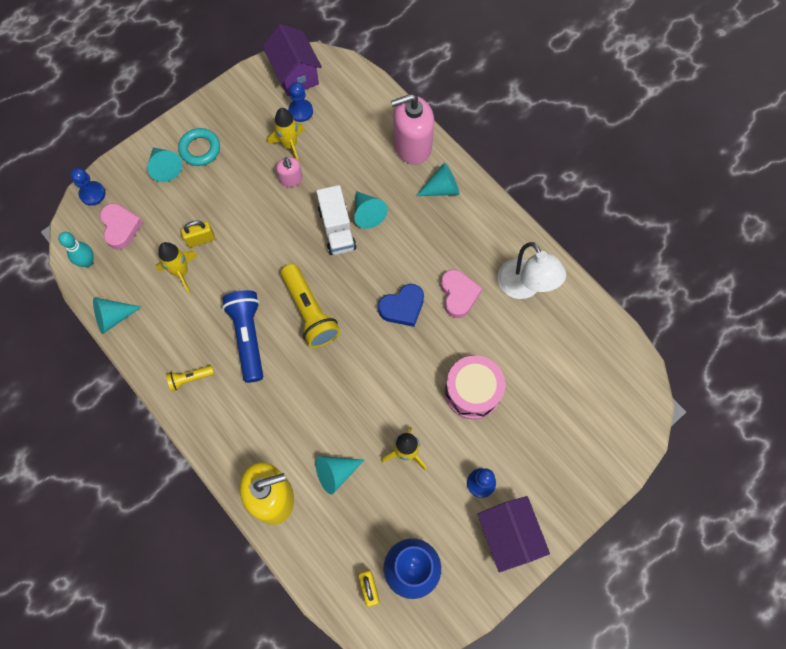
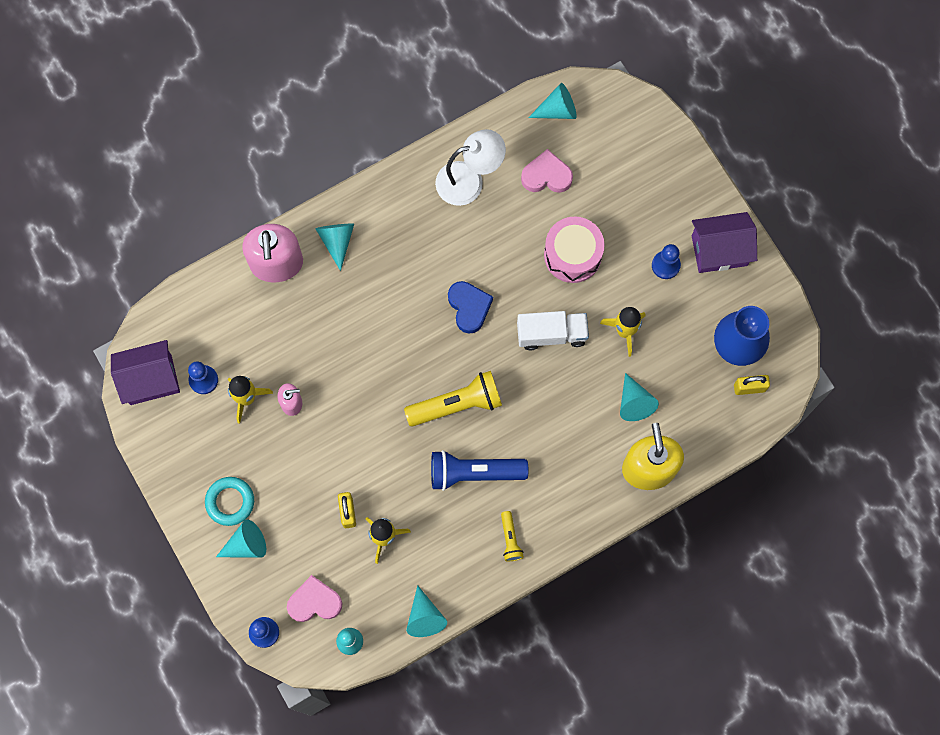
camera: 80 degrees left, 5 degrees up
white truck [316,185,357,255] -> white truck moved to [517,311,589,350]
turquoise cone [354,191,388,229] -> turquoise cone moved to [528,83,577,119]
pink heart [441,269,482,318] -> pink heart moved to [521,149,573,193]

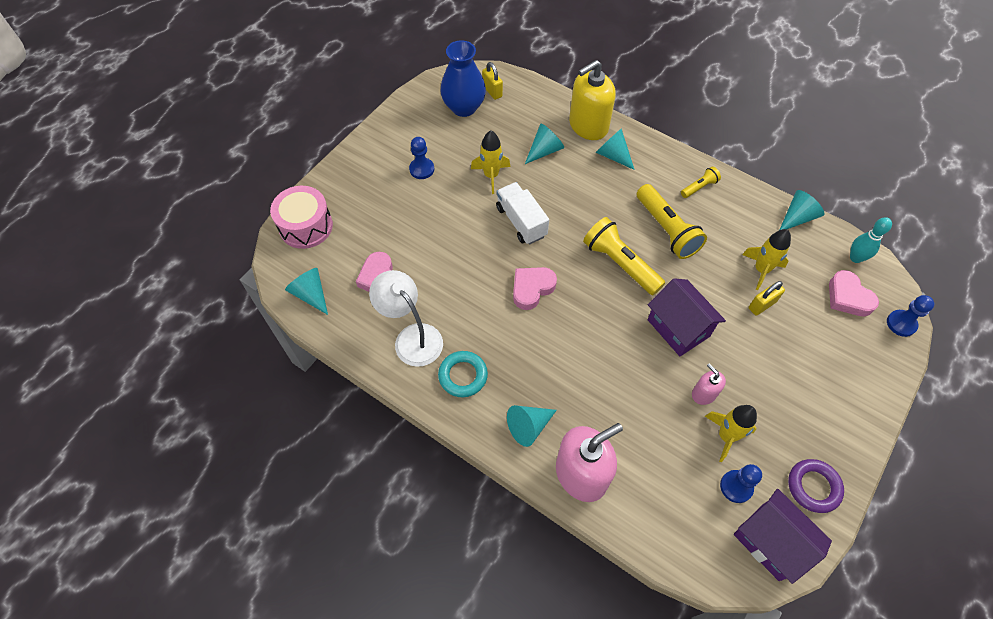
camera: 115 degrees left, 15 degrees down
turquoise ring [205,477,254,526] -> turquoise ring moved to [438,351,488,397]
turquoise cone [216,519,266,557] -> turquoise cone moved to [595,128,635,170]
blue flashlight [431,450,528,491] -> yellow flashlight [637,184,707,259]
blue heart [448,281,493,334] -> pink heart [513,267,557,310]
pink drum [544,217,605,283] -> pink drum moved to [270,186,333,249]
purple house [692,212,757,273] -> purple house moved to [648,278,726,356]
none -> purple ring [788,459,844,513]

